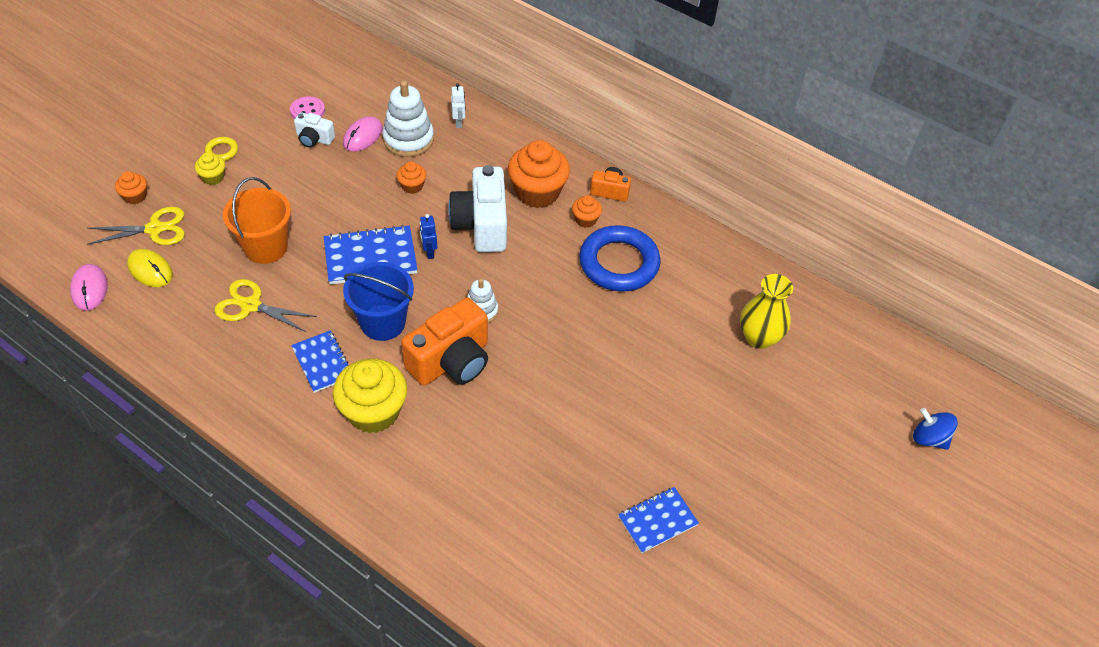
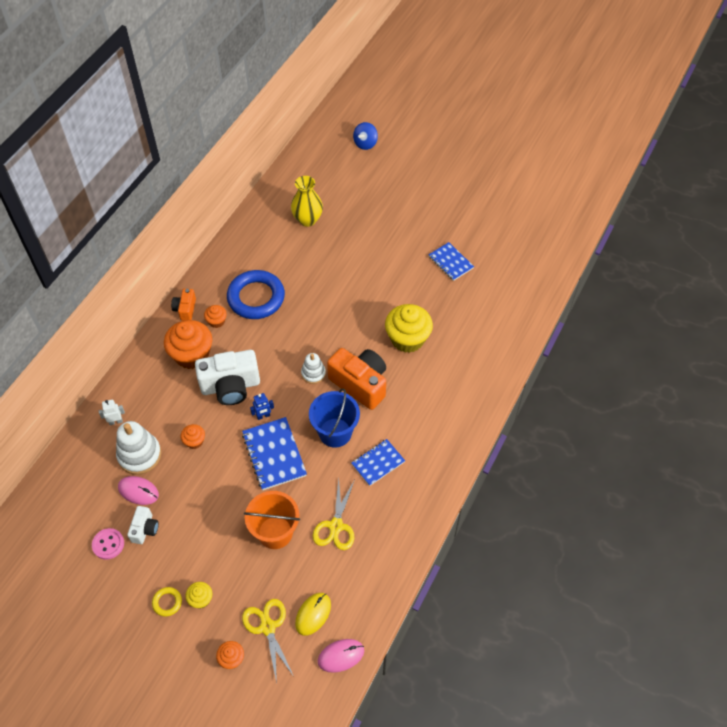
camera: 95 degrees left, 5 degrees up
yellow cupcake [333,359,407,433] -> yellow cupcake moved to [385,304,433,353]

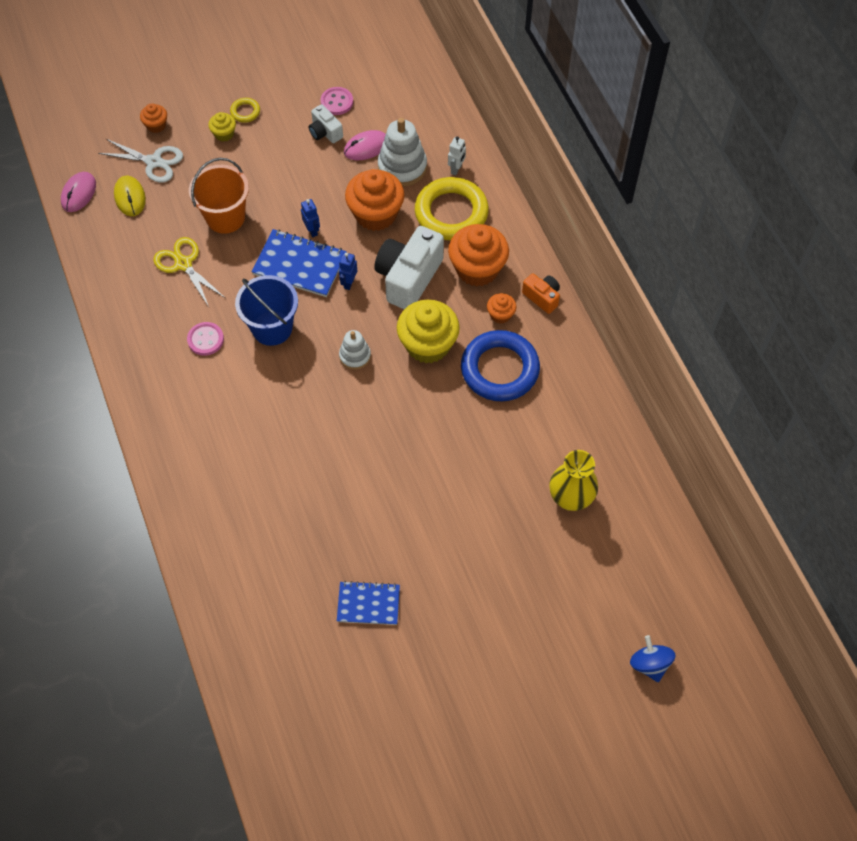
camera: 130 degrees right, 5 degrees up
orange cupcake [181,424,205,449] -> orange cupcake [345,169,405,231], size x2.07
yellow scissors [242,599,293,683] -> white scissors [98,139,183,182]
orange camera [327,348,386,410] -> none
blue notebook [352,439,405,486] -> pink button [187,322,224,356]
yellow cupcake [385,304,433,353] -> yellow cupcake moved to [397,300,460,363]
none -> blue robot [301,199,320,237]
none -> yellow ring [415,177,489,240]

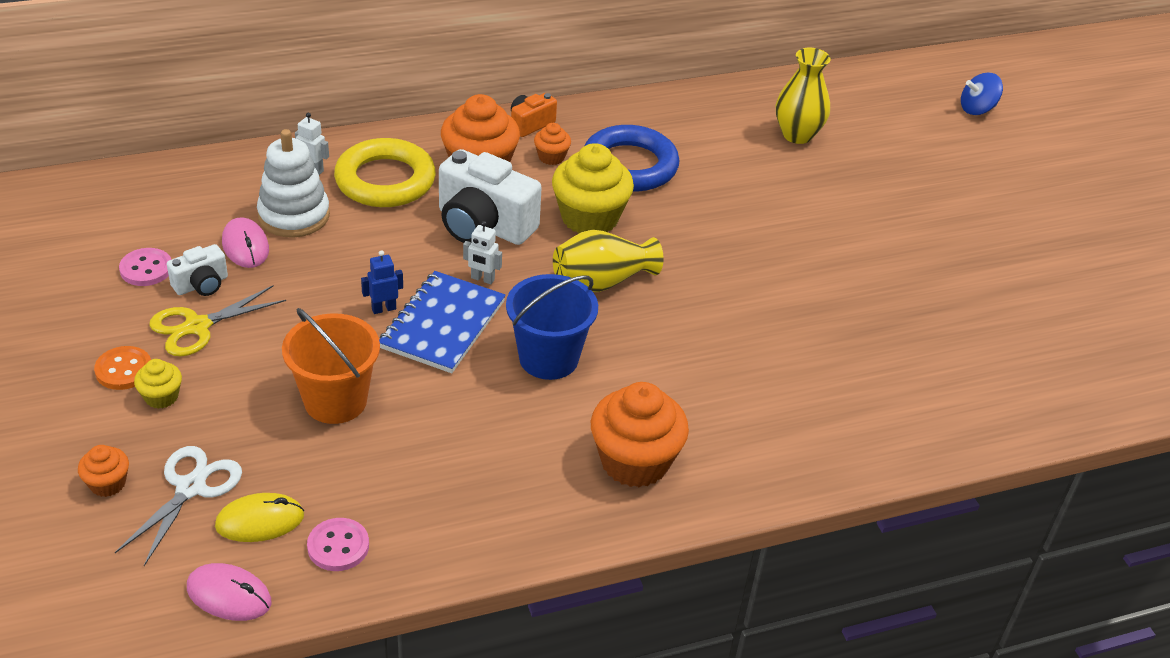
camera: 90 degrees left, 20 degrees down
yellow scissors [153,237,225,307] -> yellow scissors moved to [149,285,286,356]
pink button [187,322,224,356] -> pink button moved to [307,518,369,571]
yellow ring [230,98,260,123] -> orange button [94,346,151,390]
blue notebook [337,581,400,625] -> none
blue robot [339,252,357,290] -> white robot [463,221,502,284]
white stacking toy [339,330,371,370] -> yellow vase [553,230,664,292]
orange cupcake [345,169,405,231] -> orange cupcake moved to [591,382,689,487]

